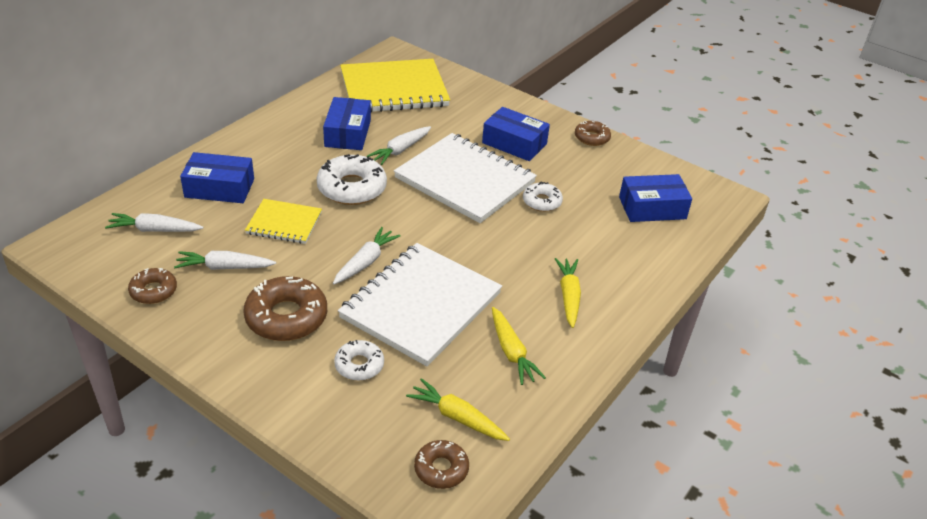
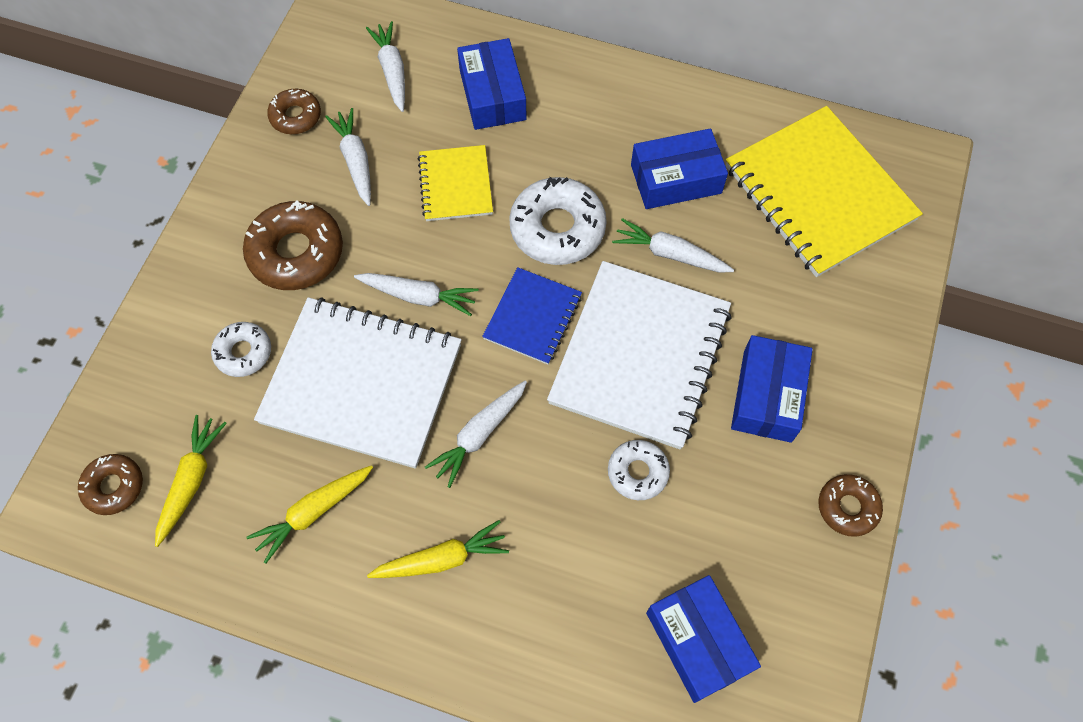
camera: 75 degrees right, 25 degrees up
none -> white carrot [425,381,527,488]
none -> blue notebook [482,267,582,365]

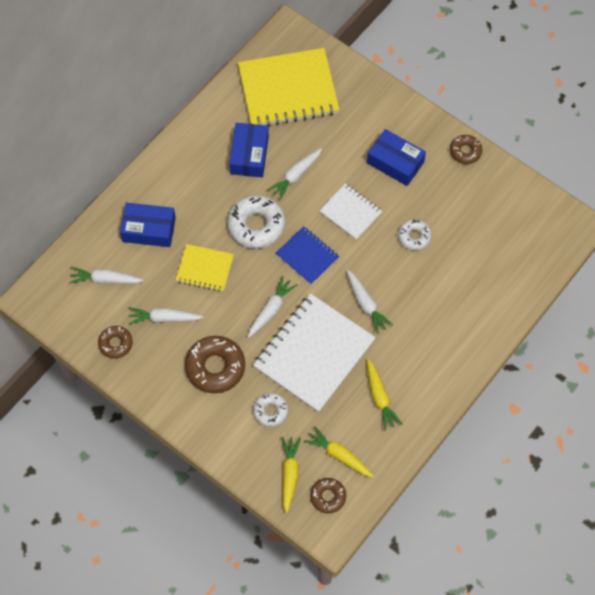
camera: 70 degrees left, 0 degrees up
yellow carrot [367,520,509,578] -> yellow carrot moved to [282,437,301,514]
white notebook [547,261,731,450] -> white notebook [319,183,382,240], size x0.53
blue box [646,575,761,703] -> none

